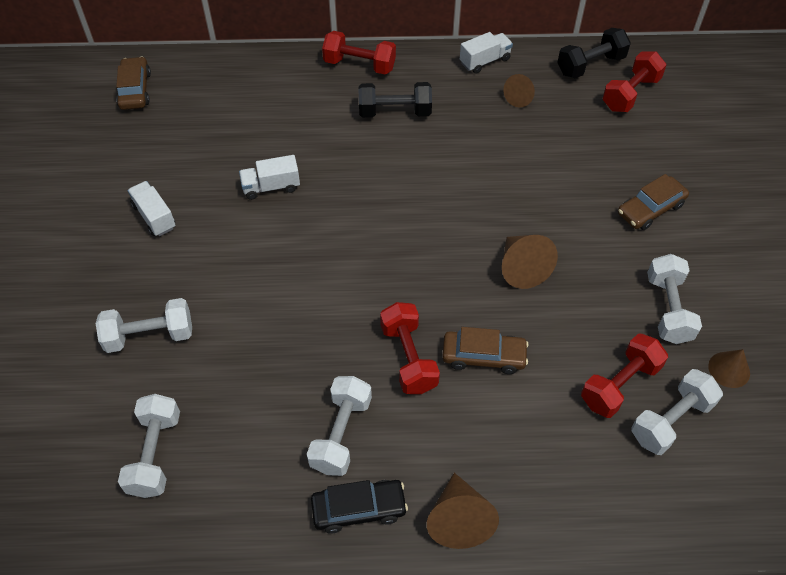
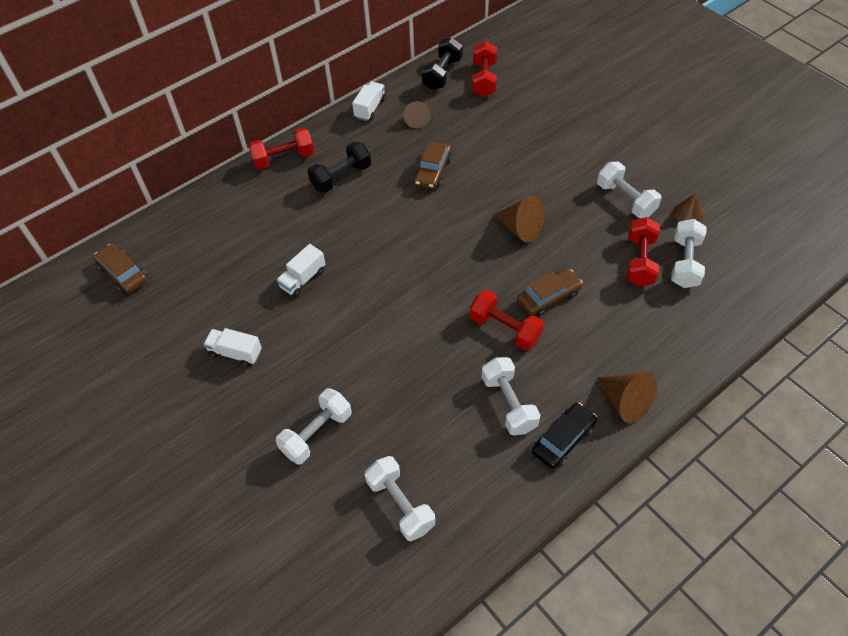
camera: 35 degrees left, 0 degrees up
brown car [618,174,689,230] -> brown car moved to [414,142,452,189]

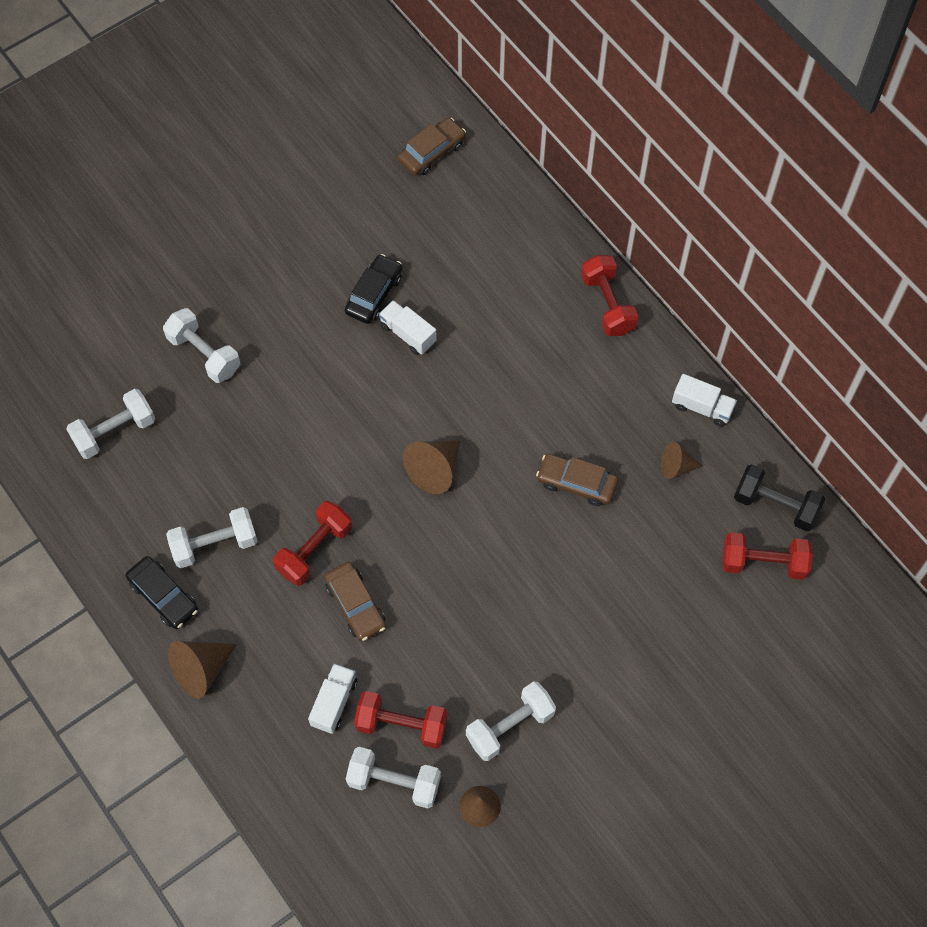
camera: 90 degrees right, 10 degrees up
white truck [203,328,262,367] -> white truck moved to [308,663,358,734]
black dumbbell [308,142,371,193] -> none
brown cone [493,195,544,243] -> brown cone moved to [403,440,460,494]
none -> black car [345,254,402,324]

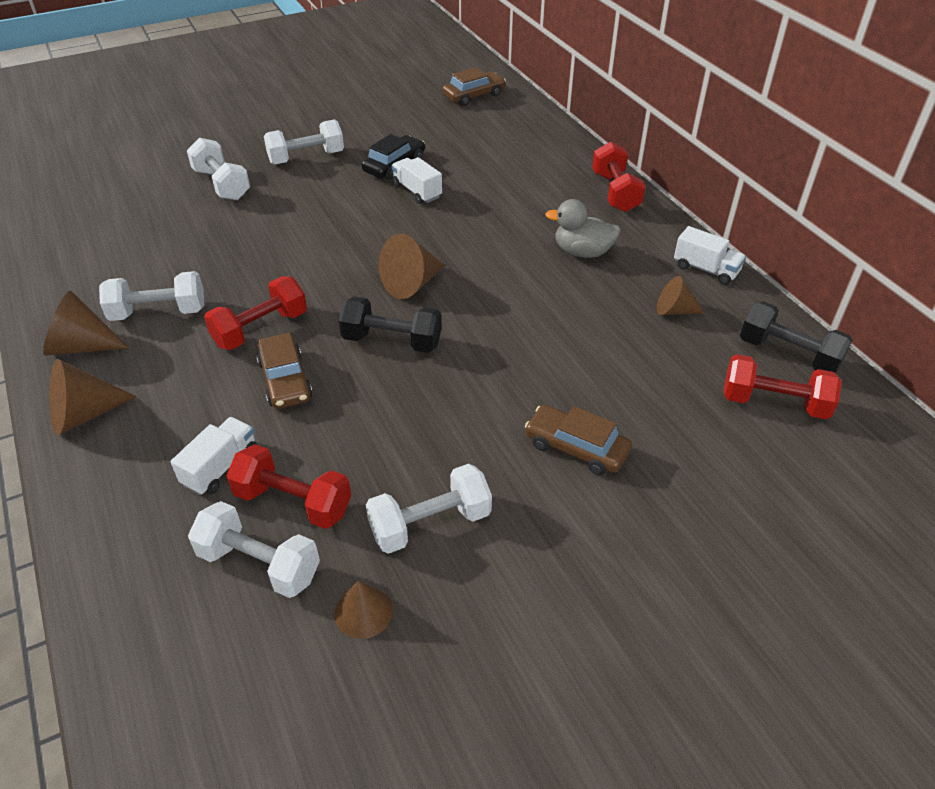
camera: 10 degrees right, 20 degrees down
white dumbbell [66,389,155,459] -> white dumbbell moved to [264,119,344,165]
black car [126,556,198,629] -> brown cone [43,290,129,356]
brown car [536,454,618,506] -> brown car moved to [525,405,632,475]
none -> black dumbbell [339,297,442,353]
none -> grey duck [545,199,621,258]

